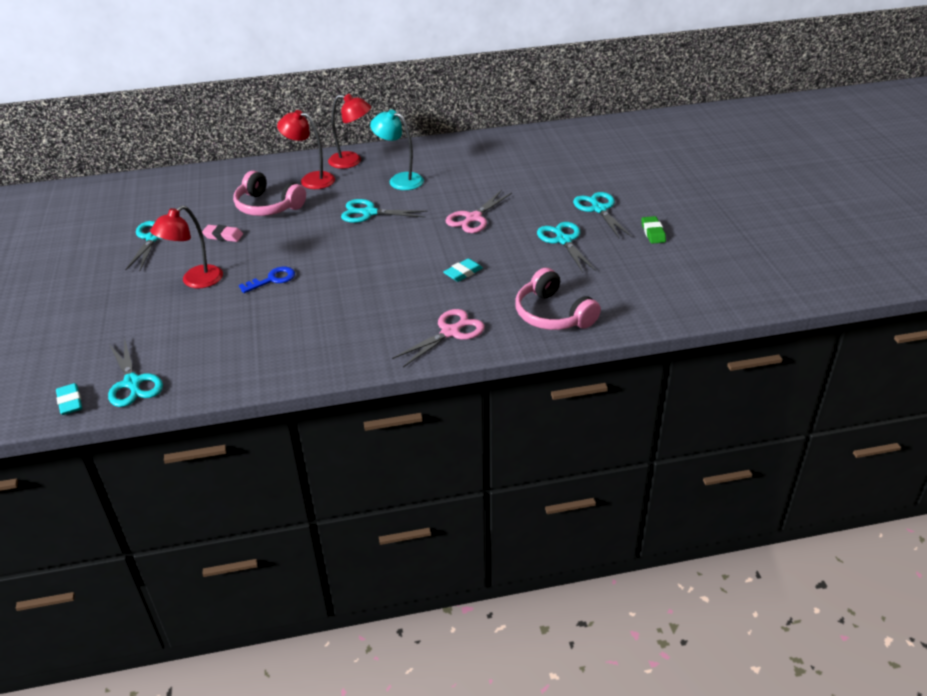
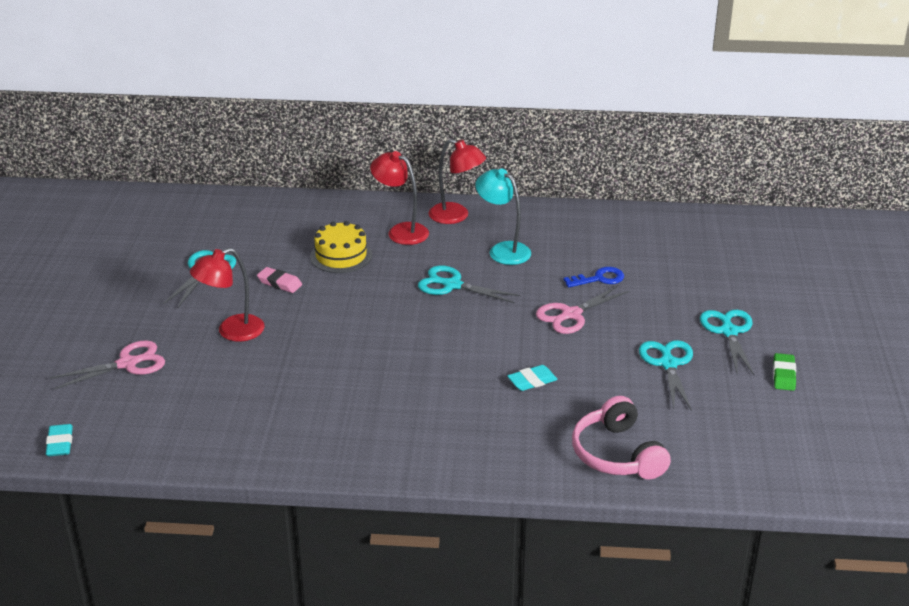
camera: 15 degrees right, 5 degrees down
turquoise scissors [108,337,163,407] -> none
pink headphones [233,171,306,216] -> yellow cake [310,221,372,273]
blue key [239,267,295,293] -> blue key moved to [564,267,624,288]
pink scissors [392,309,485,367] -> pink scissors moved to [49,340,165,389]

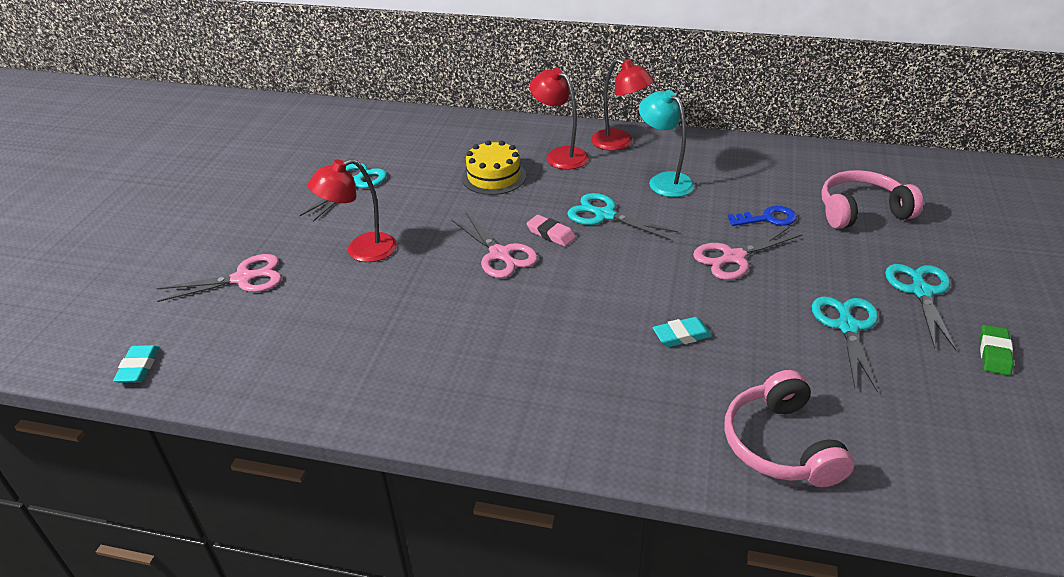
camera: 10 degrees right, 5 degrees up
pink eraser [257,267,302,293] -> pink eraser moved to [526,215,576,247]
none -> pink scissors [451,213,538,278]
none -> pink headphones [821,170,923,229]

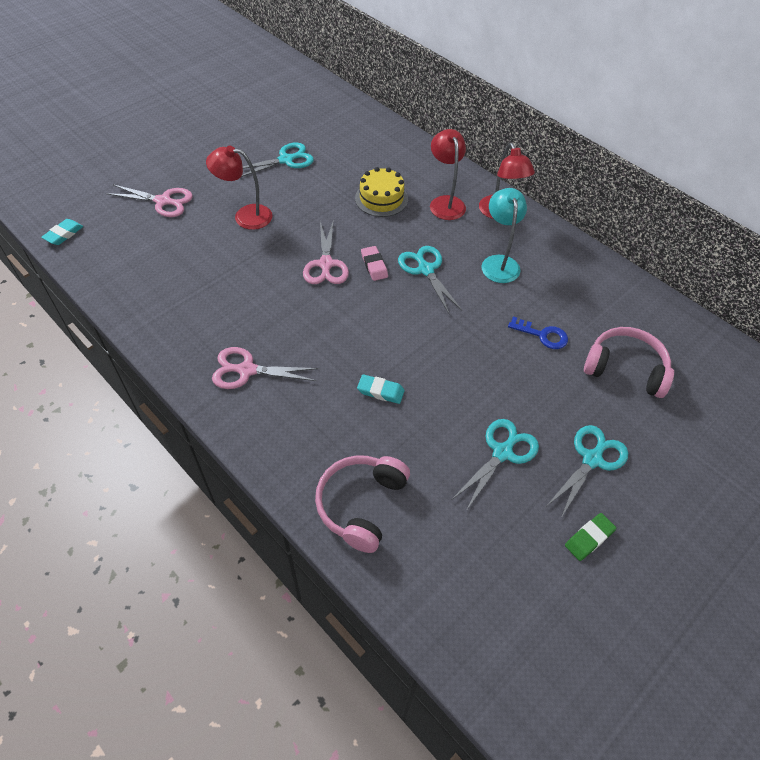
camera: 30 degrees right, 15 degrees up
pink scissors [693,227,803,280] -> pink scissors moved to [212,347,319,389]

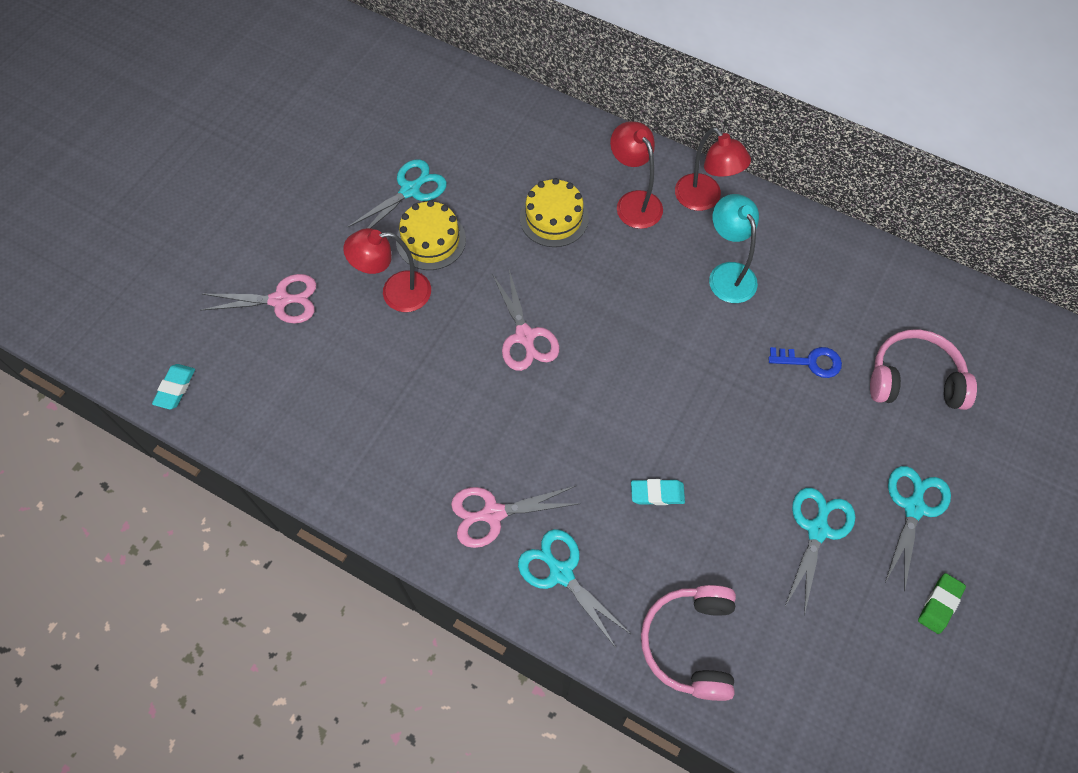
camera: 15 degrees left, 10 degrees up
pink eraser [361,246,388,281] -> none
turquoise scissors [398,246,462,314] -> turquoise scissors moved to [518,529,631,648]
none -> yellow cake [396,200,466,270]

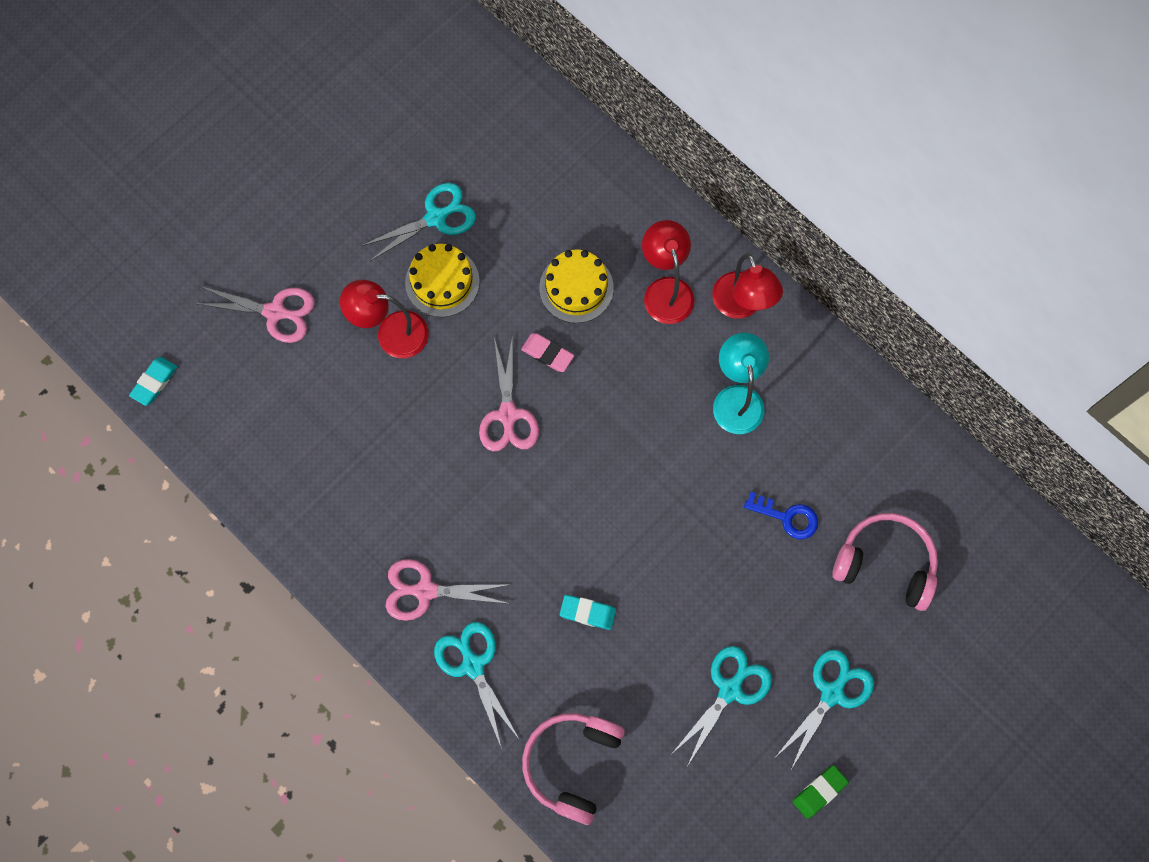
camera: 15 degrees right, 10 degrees up
none -> pink eraser [521,333,574,372]

